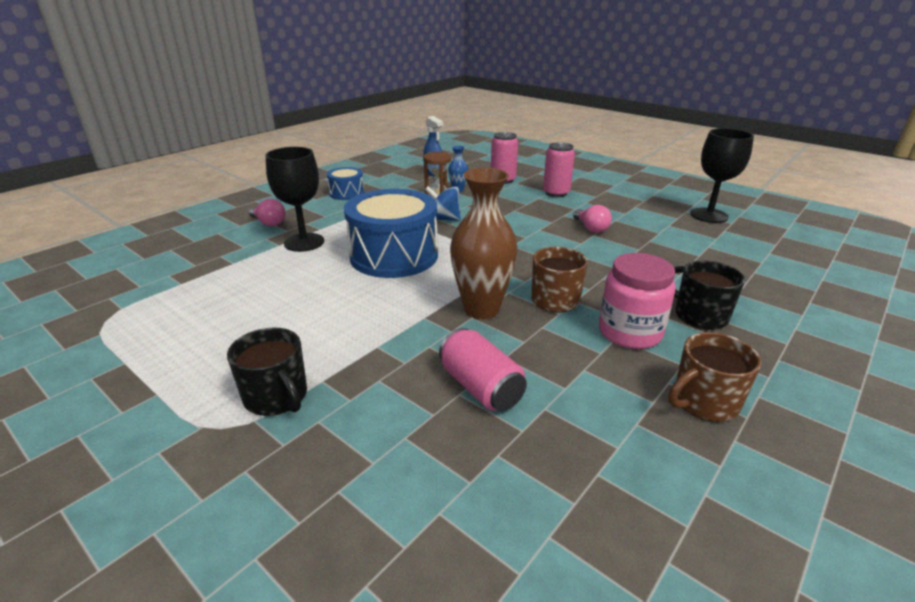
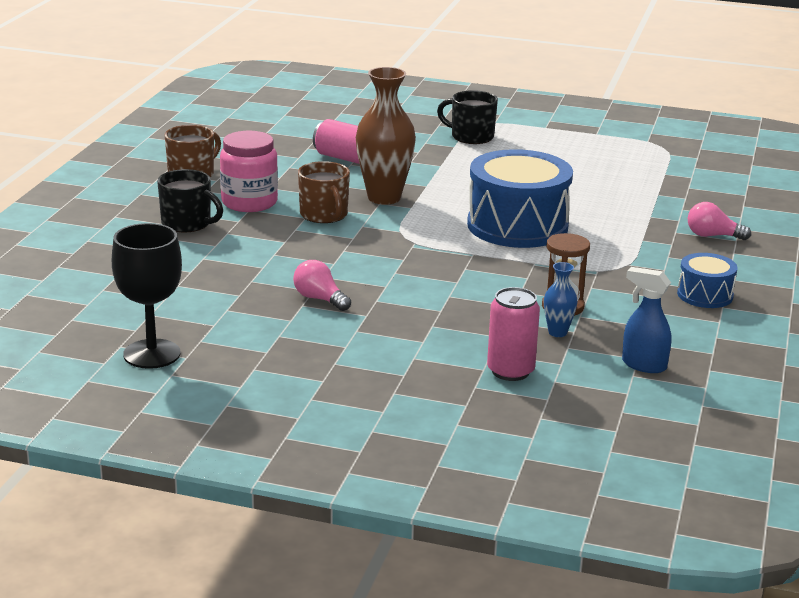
camera: 155 degrees right, 5 degrees down
black goblet [266,147,324,252] -> none
blue spinning top [425,186,461,221] -> none
pink can [543,142,575,197] -> none

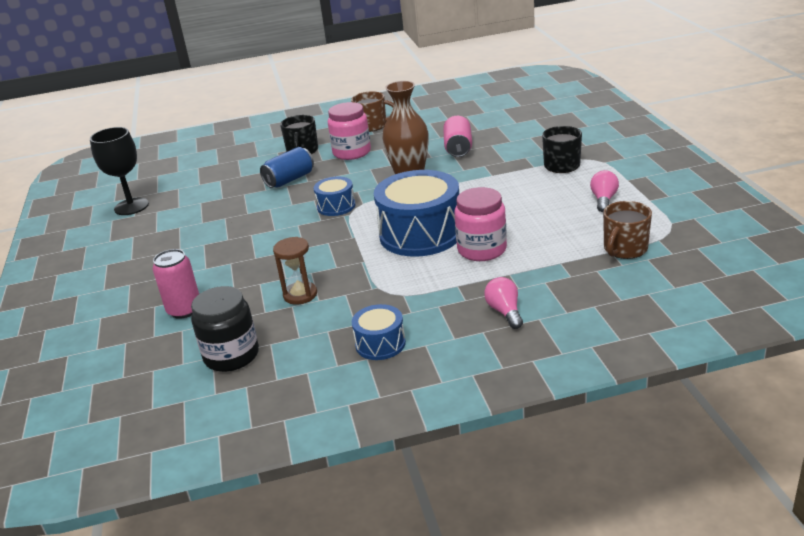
camera: 65 degrees right, 5 degrees up
pink light bulb [293,260,351,311] -> pink light bulb moved to [590,170,619,212]
brown mug [298,161,350,223] -> brown mug moved to [603,201,652,259]
blue vase [544,262,577,337] -> none
blue spray bottle [622,267,671,373] -> black jar [191,286,259,372]
none -> blue can [260,147,314,188]
none -> blue drum [314,177,355,216]
none -> pink jar [454,187,507,261]

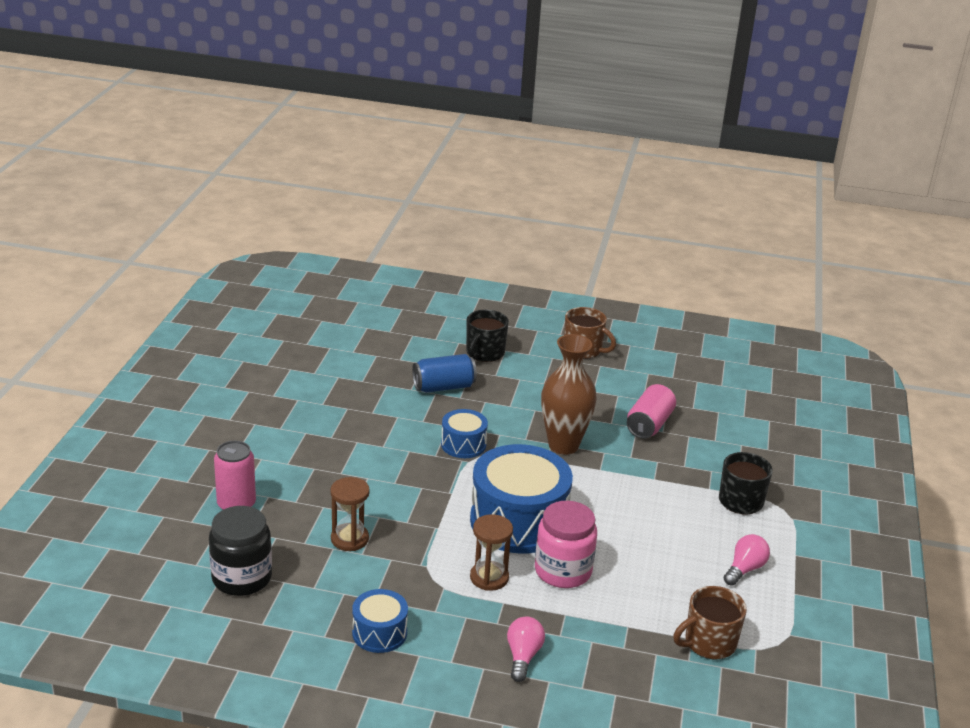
camera: 20 degrees right, 0 degrees up
black goblet [90,127,149,215] -> none
pink jar [328,102,371,160] -> none
none -> brown hourglass [470,514,513,591]

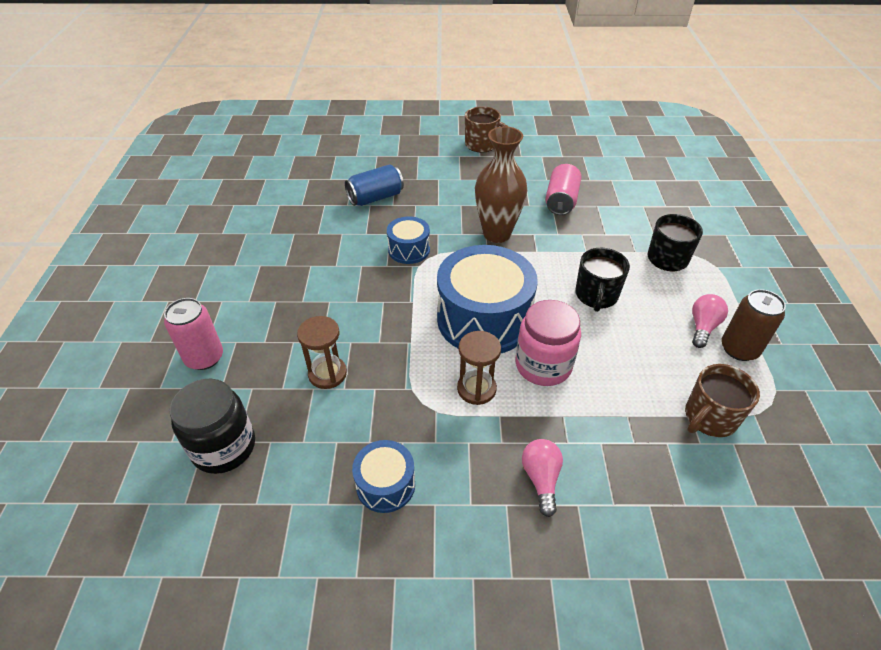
camera: 10 degrees left, 15 degrees up
black mug [466,310,509,362] -> black mug moved to [575,248,630,312]
none -> brown can [721,289,786,361]

